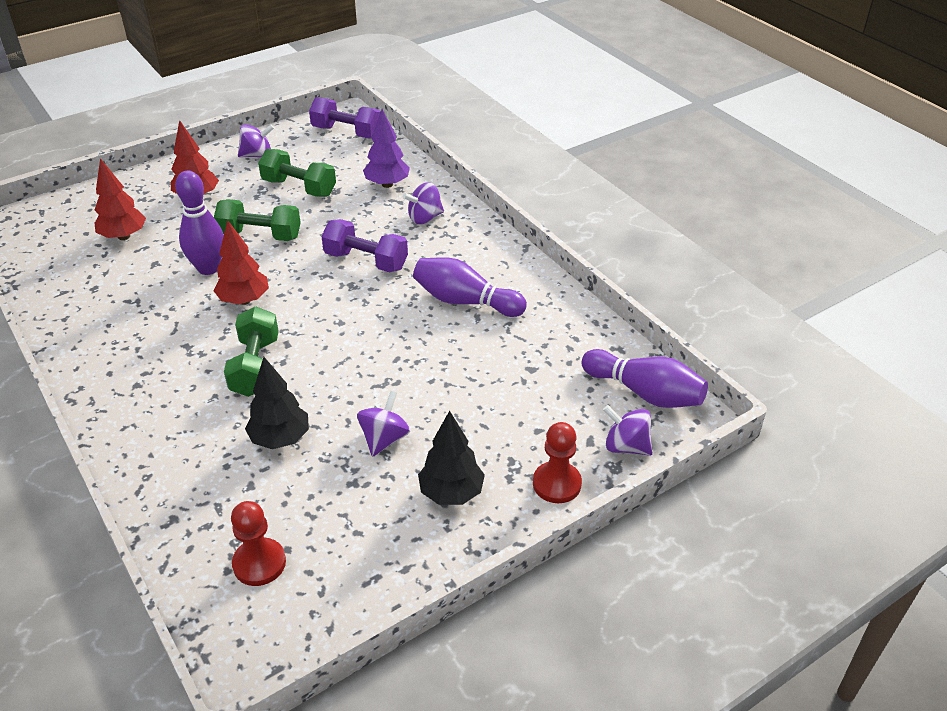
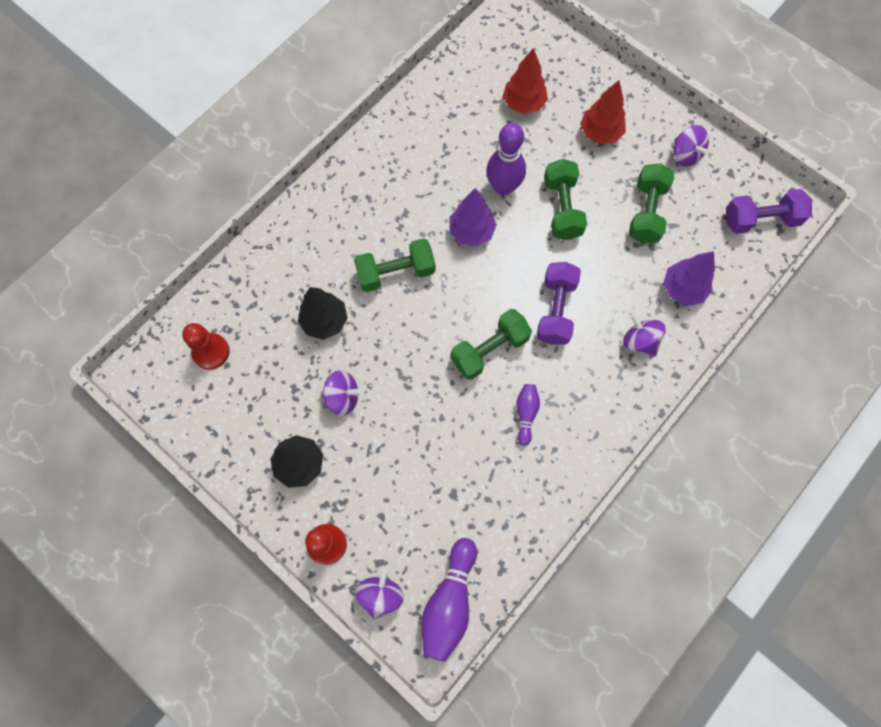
camera: 75 degrees right, 30 degrees up
red tree [214,220,269,305] -> purple tree [449,188,497,247]
purple dumbbell [309,97,381,139] -> purple dumbbell turned 75 degrees clockwise [726,189,812,234]
purple bowling pin [413,257,527,317] -> purple bowling pin [516,384,540,446], size x0.55
none -> green dumbbell [451,309,532,380]

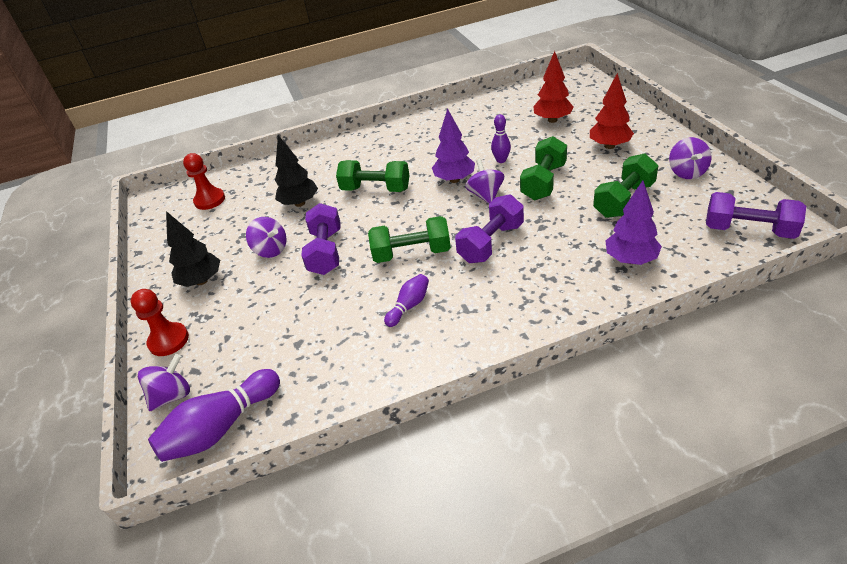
camera: 35 degrees right, 30 degrees down
purple bowling pin [486,123,526,195] -> purple bowling pin [491,114,511,163], size x0.55
purple spinning top [623,313,666,357] -> purple spinning top moved to [465,159,504,204]
none -> purple dumbbell [301,203,341,275]

